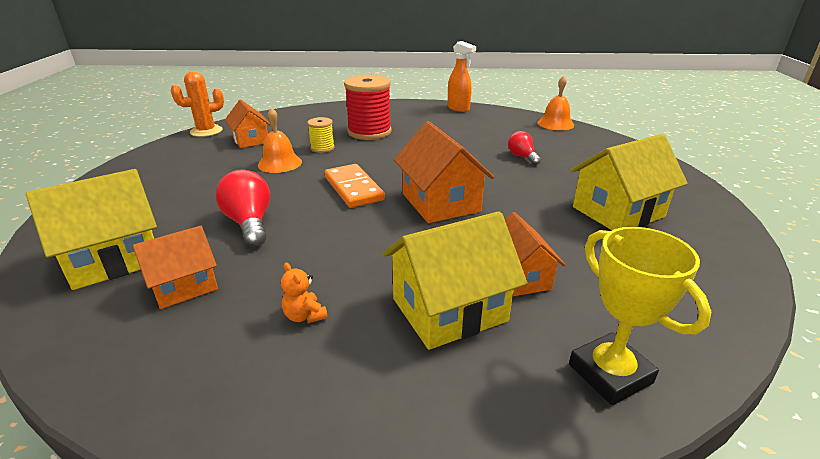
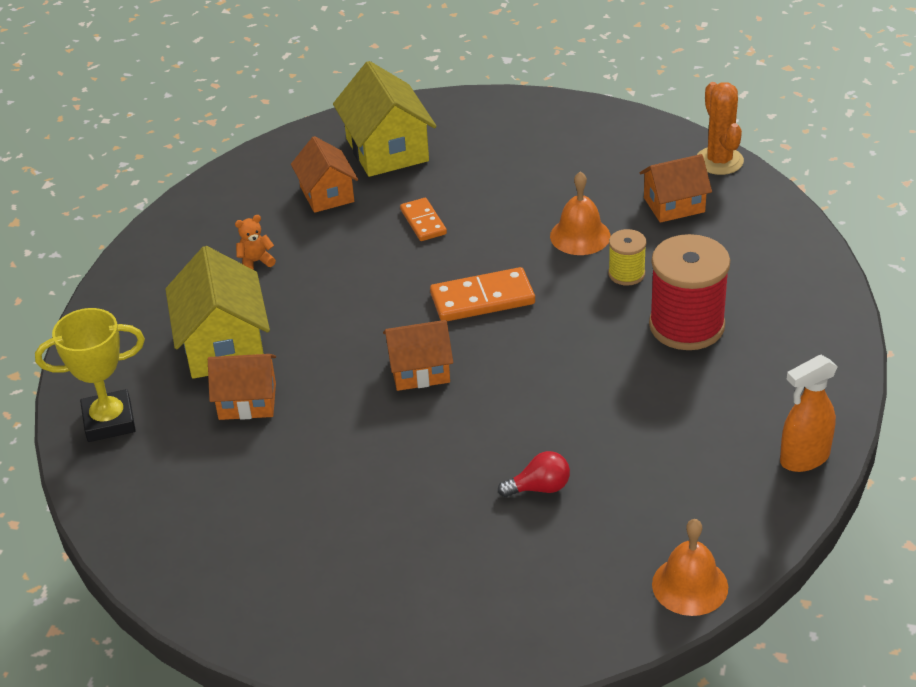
camera: 105 degrees right, 10 degrees up
red light bulb [215,170,270,247] -> orange domino [400,198,447,241]
orange house [394,121,494,223] -> orange house [383,320,453,391], size x0.64
yellow house [570,134,688,230] -> none

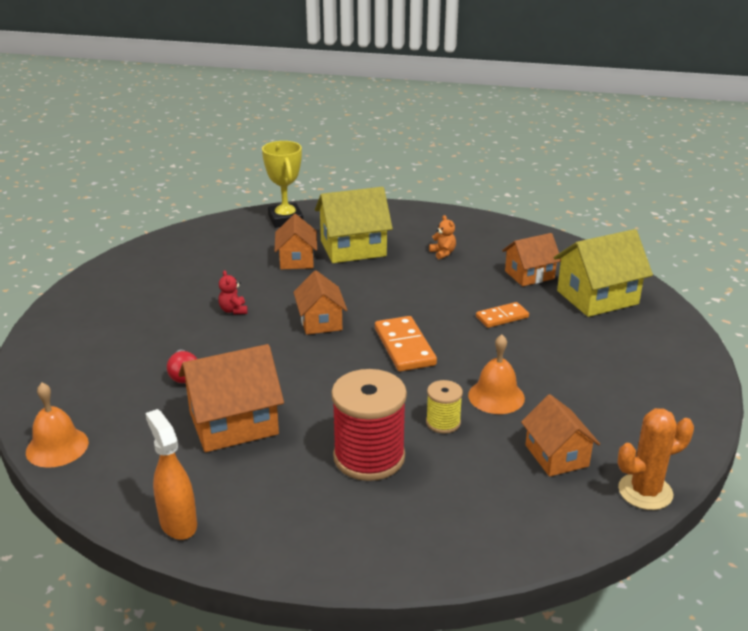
camera: 85 degrees right, 10 degrees down
none -> orange house [178,344,284,452]
none -> red teddy bear [218,270,248,314]

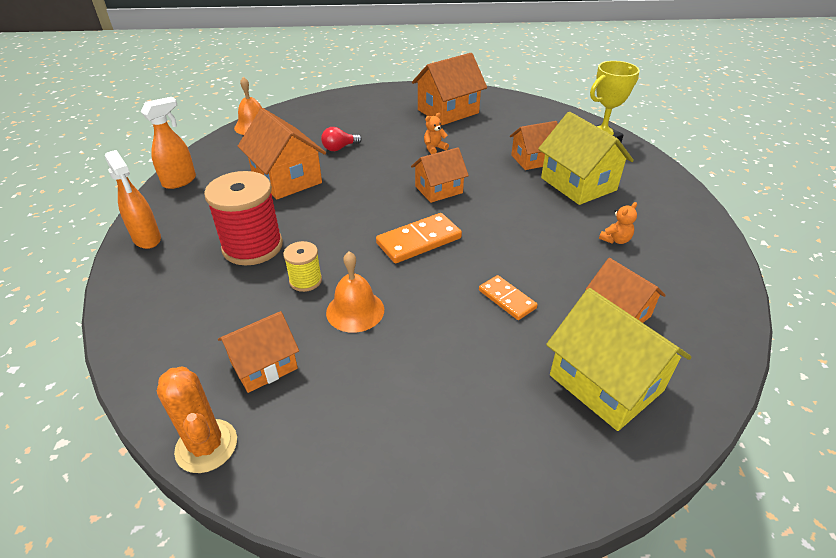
camera: 75 degrees right, 10 degrees up
red teddy bear [218,270,248,314] -> orange teddy bear [424,113,449,154]
none -> orange spray bottle [105,150,161,249]
none -> orange house [412,53,487,125]

